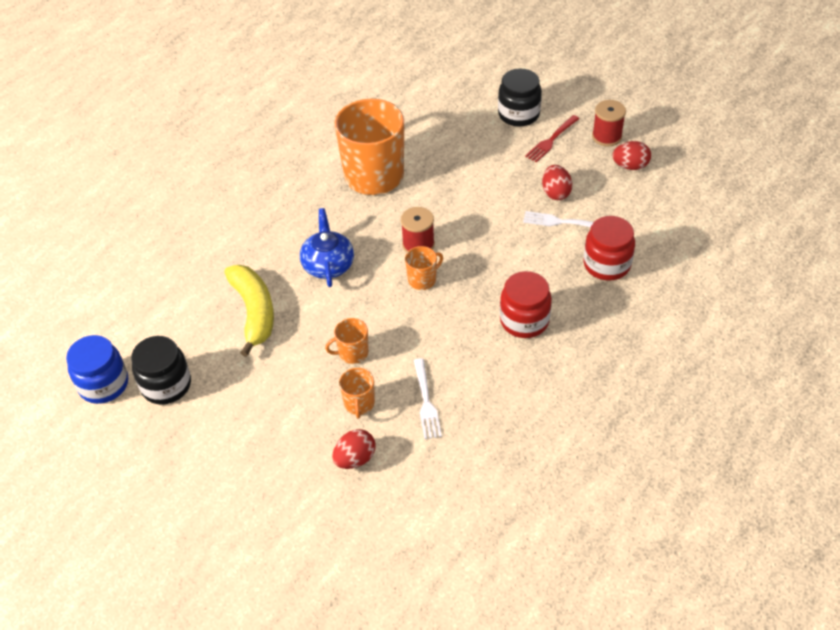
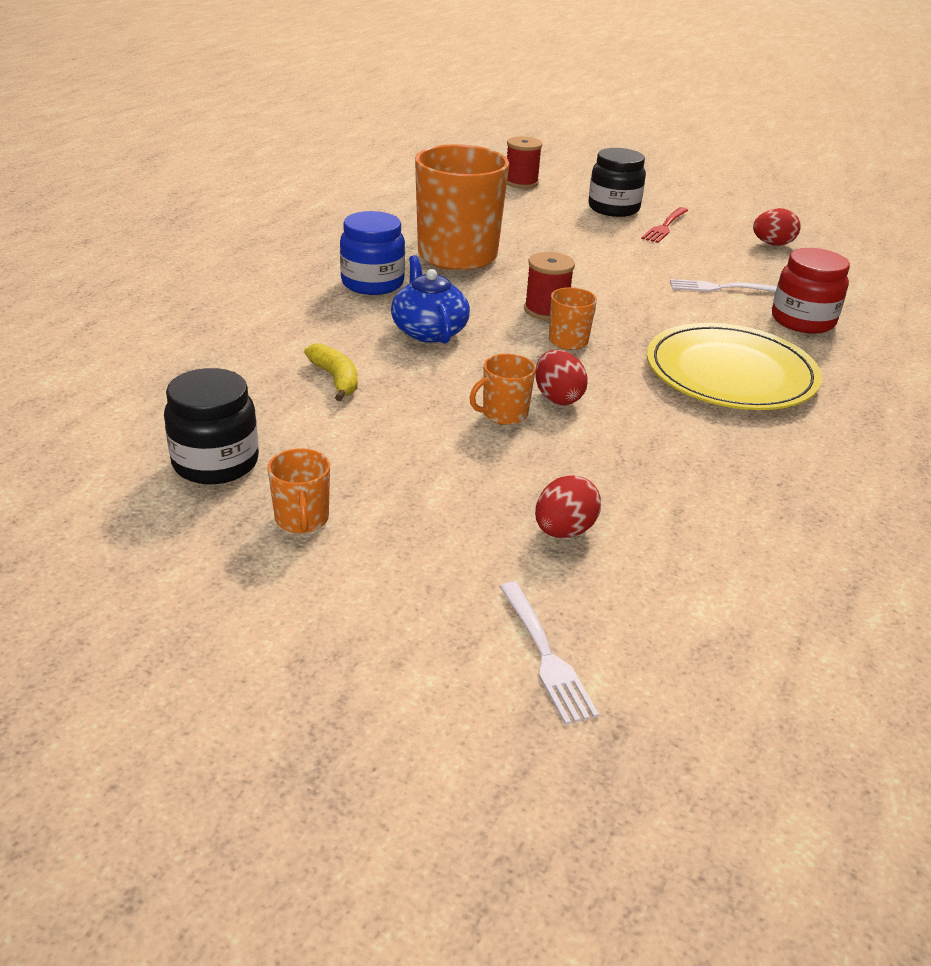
camera: 15 degrees left, 15 degrees down
blue jar [66,335,128,404] -> blue jar moved to [340,211,405,295]
yellow banana [224,265,274,357] -> yellow banana [304,343,358,401], size x0.58
orange mug [339,368,375,418] -> orange mug moved to [268,449,330,533]
white fork [414,358,442,439] -> white fork moved to [500,582,599,725]
red jar [500,271,552,338] -> yellow plate [647,323,822,410]
red egg [542,165,572,200] -> red egg moved to [535,350,588,405]
red spool [592,100,626,147] -> red spool moved to [507,136,542,189]

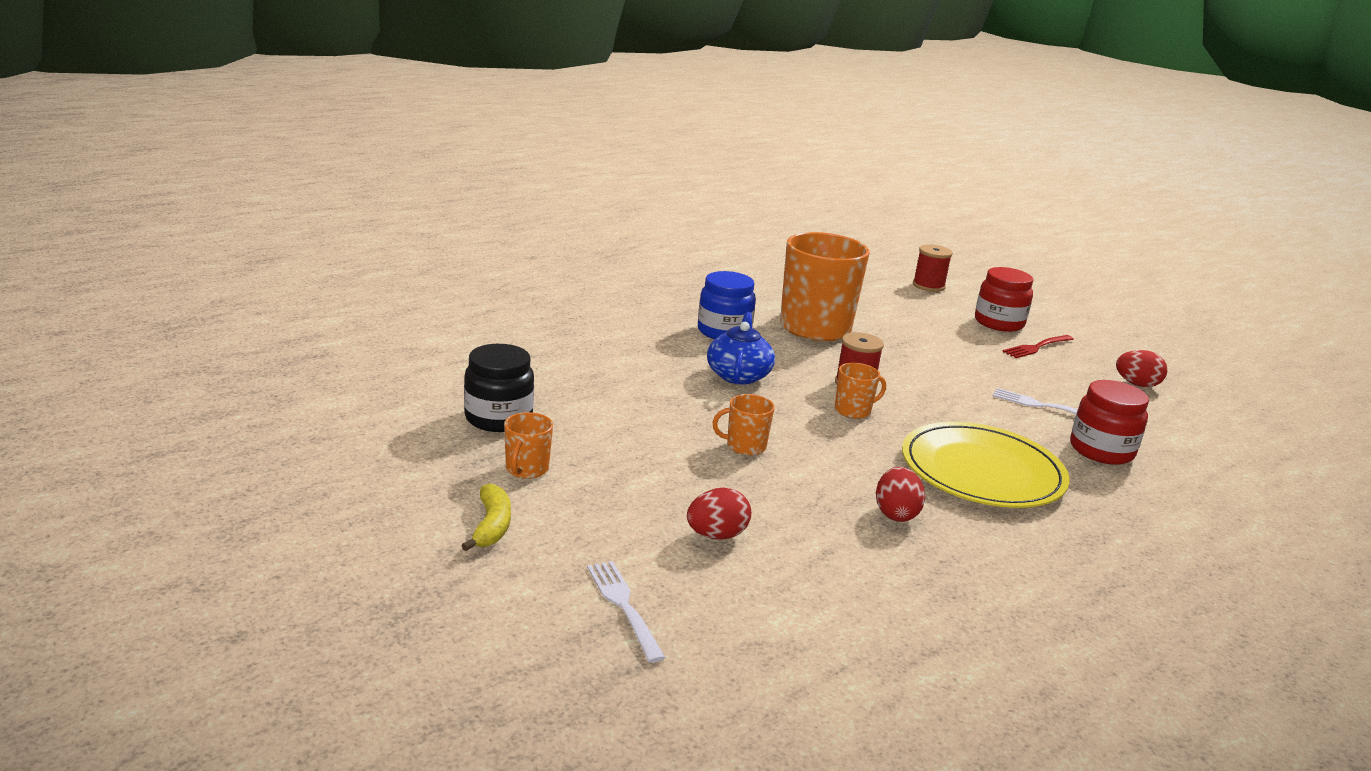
camera: 25 degrees right, 10 degrees down
yellow banana [304,343,358,401] -> yellow banana moved to [461,483,511,551]
white fork [500,582,599,725] -> white fork turned 150 degrees clockwise [587,561,665,663]
red egg [535,350,588,405] -> red egg moved to [876,467,925,522]
black jar [588,148,646,217] -> red jar [975,267,1033,332]

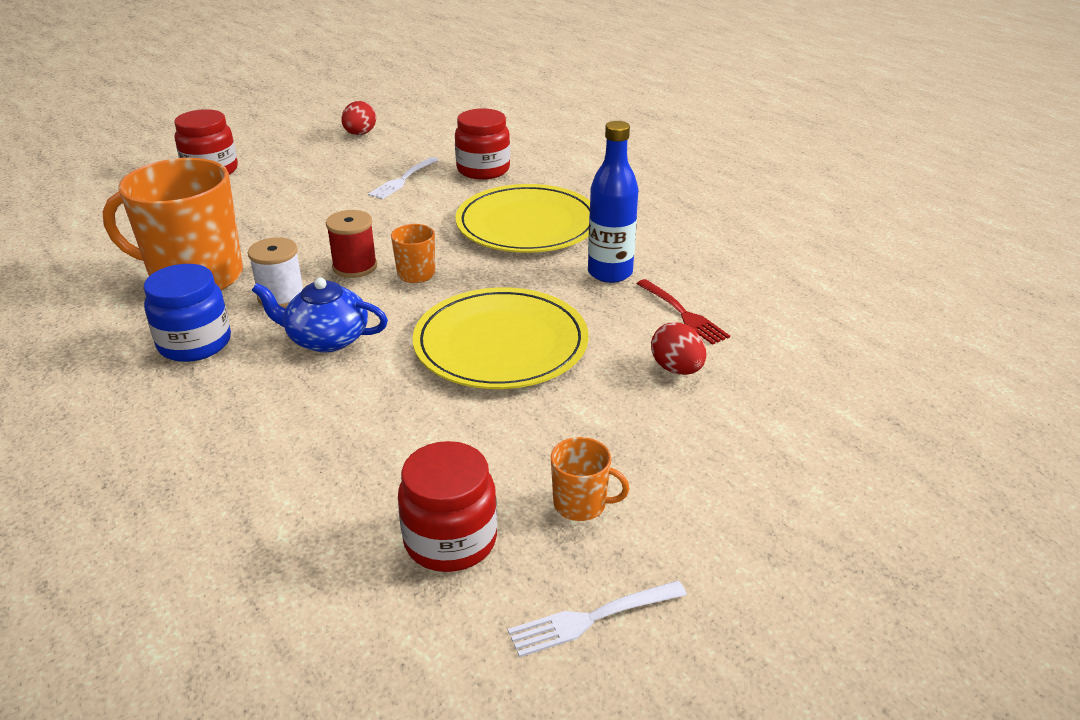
camera: 85 degrees left, 10 degrees up
yellow banana [461,483,511,551] -> none
black jar [464,344,534,432] -> red jar [398,441,497,572]
white fork [587,561,665,663] -> white fork moved to [508,581,687,657]
orange mug [713,394,774,455] -> yellow plate [412,287,589,389]
red egg [876,467,925,522] -> blue bottle [588,121,638,283]
red spool [913,244,953,292] -> none
red fork [1002,335,1074,358] -> red fork moved to [637,279,730,345]
none -> white spool [248,237,304,308]

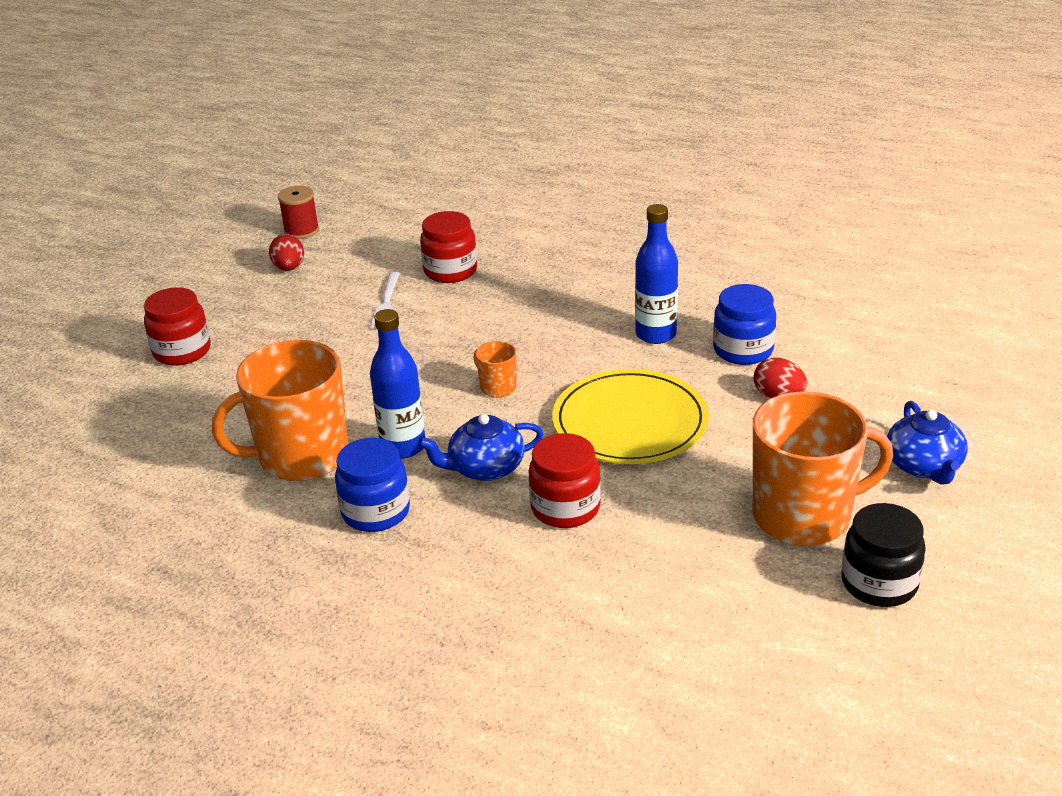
camera: 25 degrees left, 0 degrees up
white spool [248,237,304,308] -> blue bottle [370,309,425,459]
red spool [326,210,377,278] -> red spool moved to [278,186,319,239]
red jar [398,441,497,572] -> red jar moved to [528,433,601,528]
yellow plate [455,184,590,253] -> none
white fork [508,581,687,657] -> black jar [841,503,926,607]
orange mug [551,437,629,521] -> orange mug [753,391,893,546], size x2.32
red fork [637,279,730,345] -> blue jar [713,284,776,365]
none -> blue teapot [887,401,968,485]

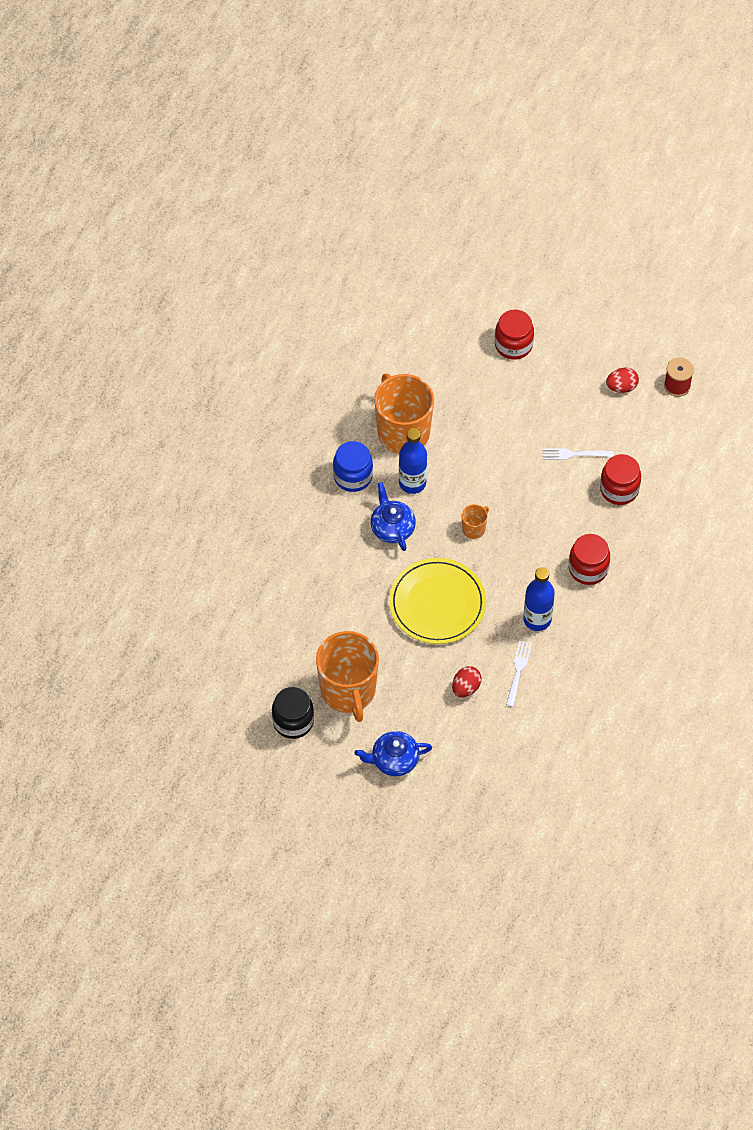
camera: 85 degrees right, 25 degrees up
red jar [528,433,601,528] -> red jar moved to [569,534,610,585]
blue jar [713,284,776,365] -> white fork [506,641,532,707]

